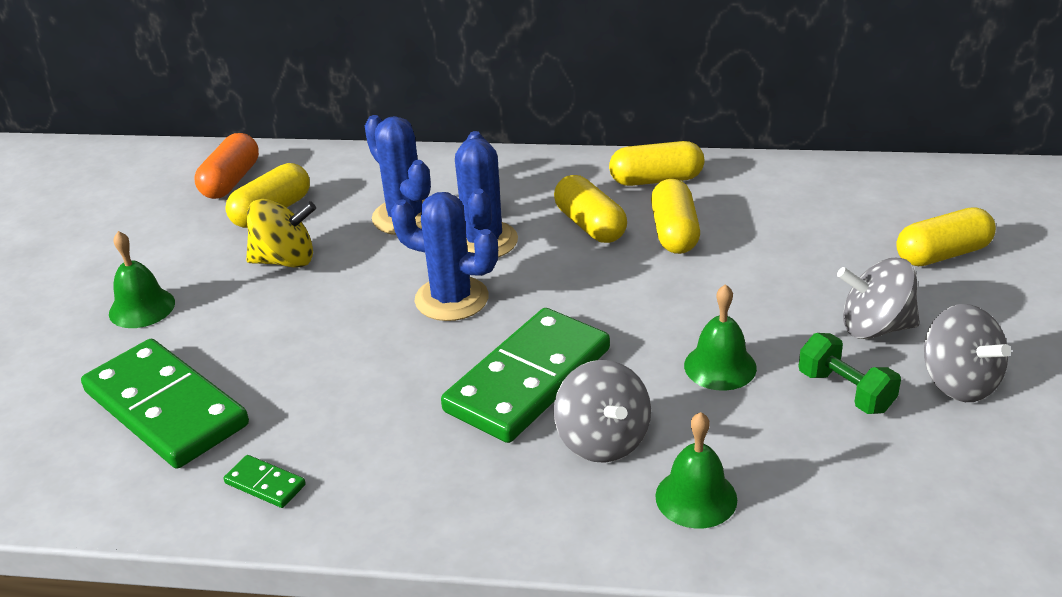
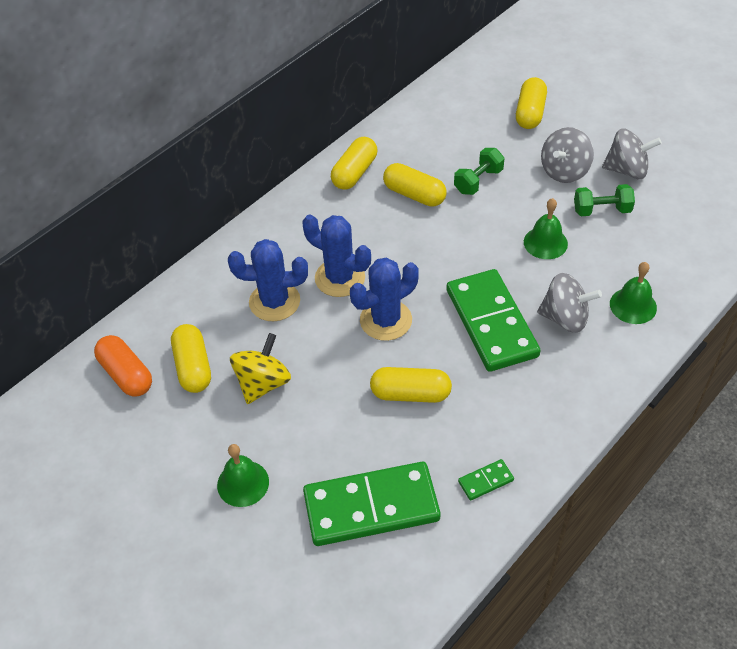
camera: 55 degrees left, 15 degrees up
yellow capsule [554,175,627,243] -> yellow capsule moved to [370,367,452,403]
none -> green dumbbell [454,148,504,195]

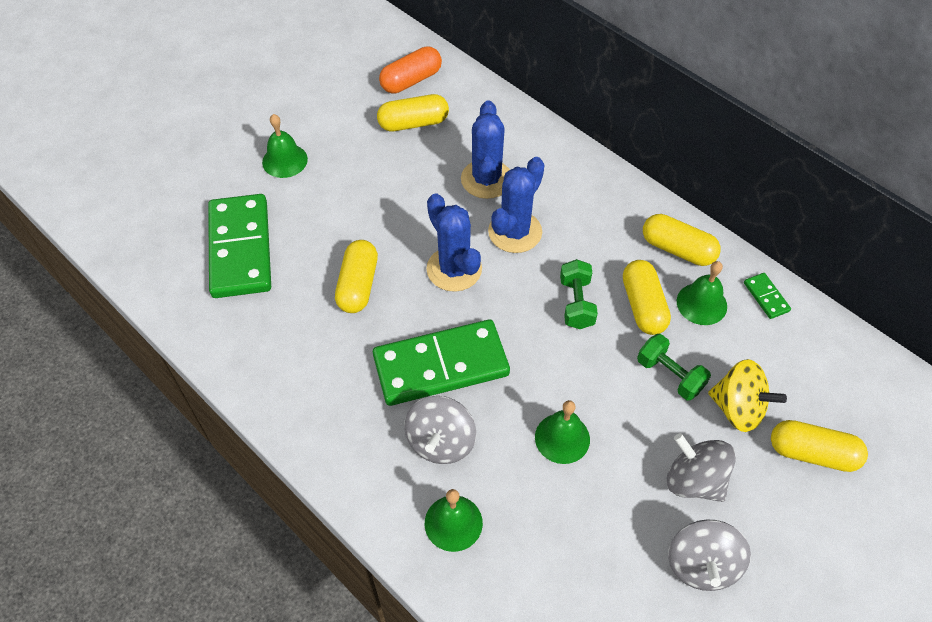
camera: 90 degrees right, 5 degrees up
yellow spinning top [230,333,291,404] -> yellow spinning top moved to [708,359,787,432]
yellow capsule [383,163,447,207] -> yellow capsule turned 45 degrees counterclockwise [623,260,671,335]
green domino [458,459,514,501] -> green domino moved to [744,273,791,319]
green dumbbell [574,184,635,216] -> green dumbbell moved to [560,259,598,329]
none -> green bell [677,261,727,325]

